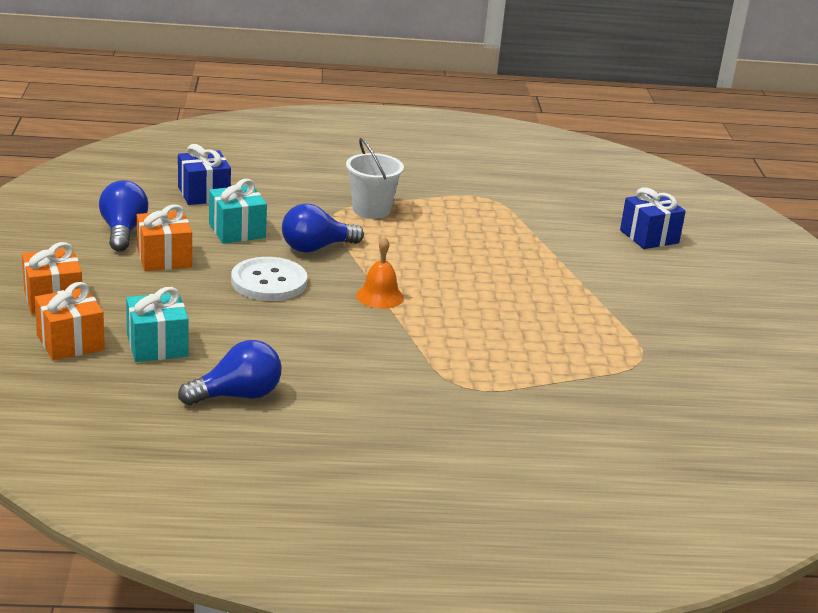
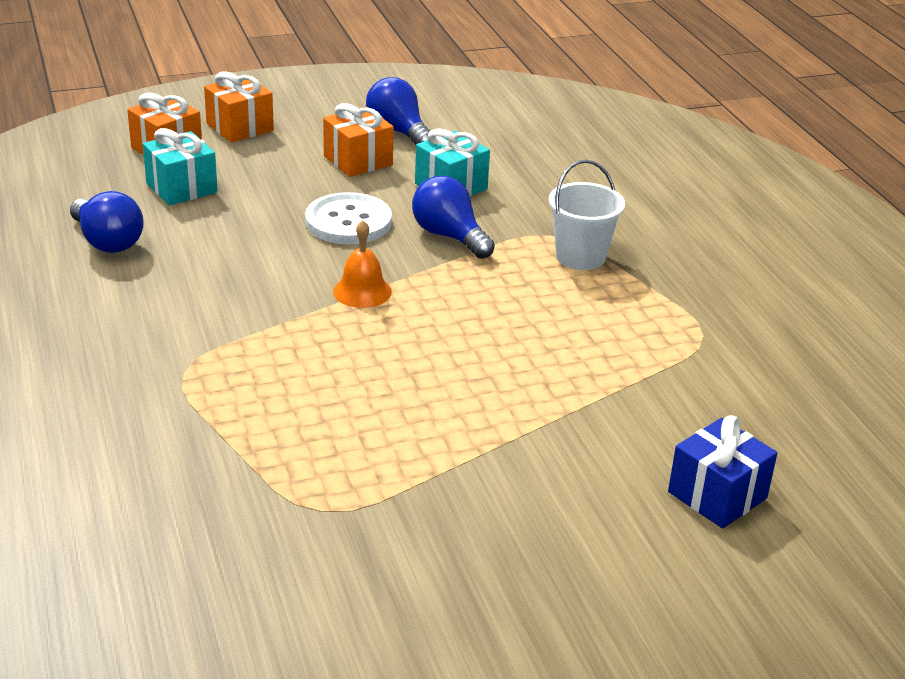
camera: 75 degrees right, 5 degrees up
blue light bulb [99,180,148,251] -> blue light bulb turned 105 degrees counterclockwise [366,77,430,145]
blue gift [178,144,231,205] -> none

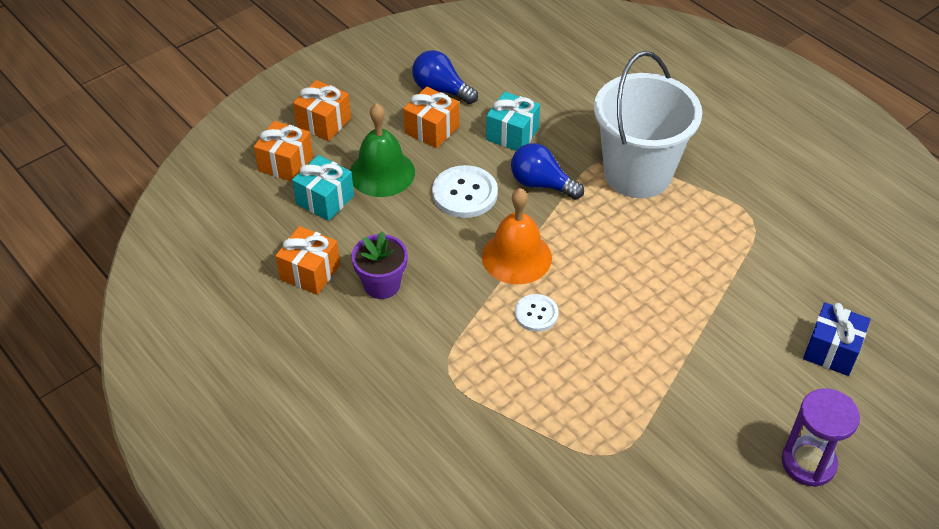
camera: 20 degrees left, 15 degrees up
blue light bulb [70,191,144,253] -> orange gift [276,226,340,295]
orange bell [333,220,392,308] -> orange bell [482,188,552,284], size x1.64
white bucket [549,160,625,270] -> white bucket [594,51,702,198], size x1.88
none -> green bell [350,103,415,197]
none -> purple flower pot [351,232,408,299]
none -> white button [515,294,559,332]
none -> purple hourglass [781,388,860,487]

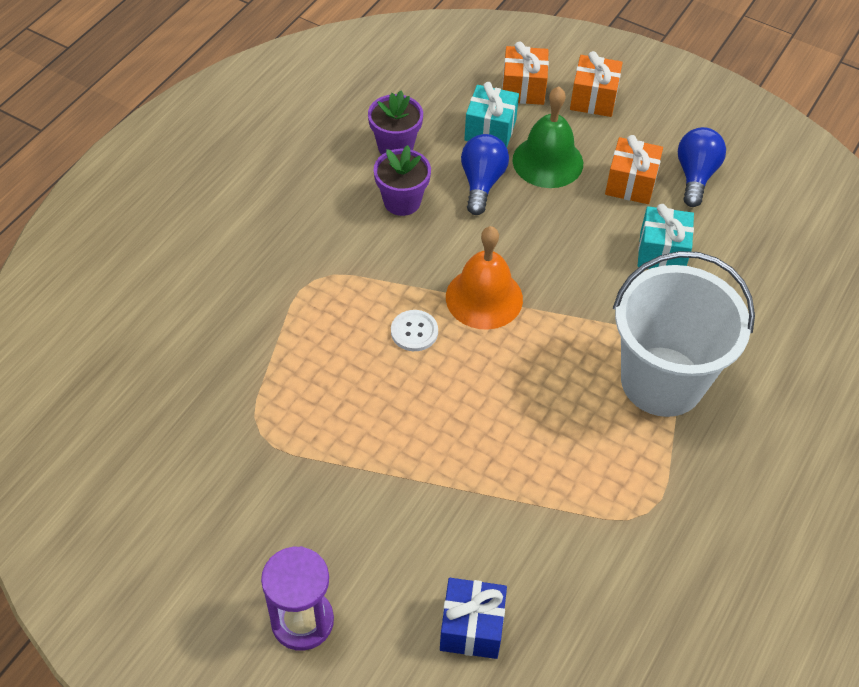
camera: 70 degrees right, 5 degrees up
orange gift [276,226,340,295] -> purple flower pot [368,90,423,154]
white button [432,165,498,218] -> none
blue light bulb [511,143,584,200] -> blue light bulb moved to [461,134,509,215]

